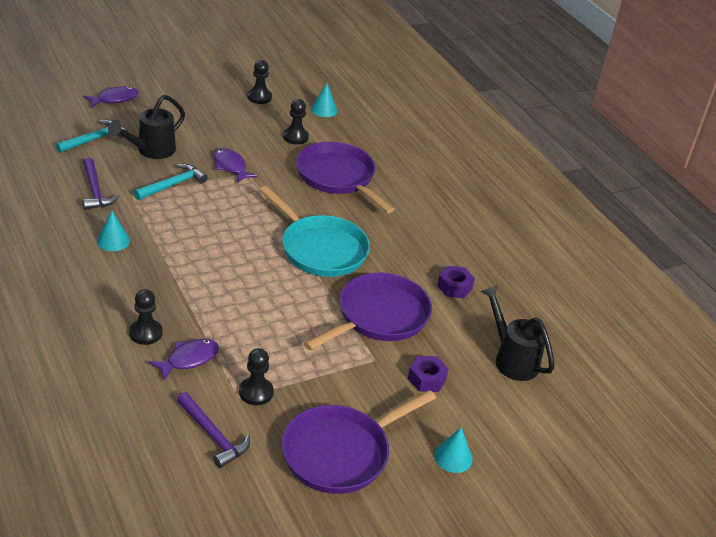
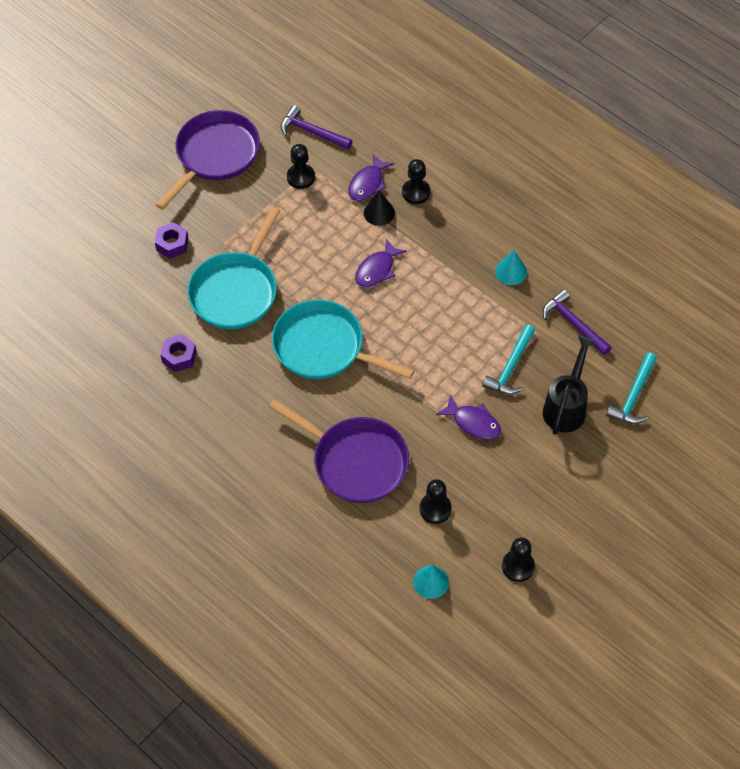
camera: 165 degrees right, 20 degrees up
purple fish [83,86,139,108] -> purple fish moved to [355,239,407,287]
purple pan [304,273,432,351] -> turquoise pan [187,207,280,329]
turquoise cone [434,427,473,473] -> none
black watering can [481,285,555,381] -> none
none -> black cone [364,191,395,226]

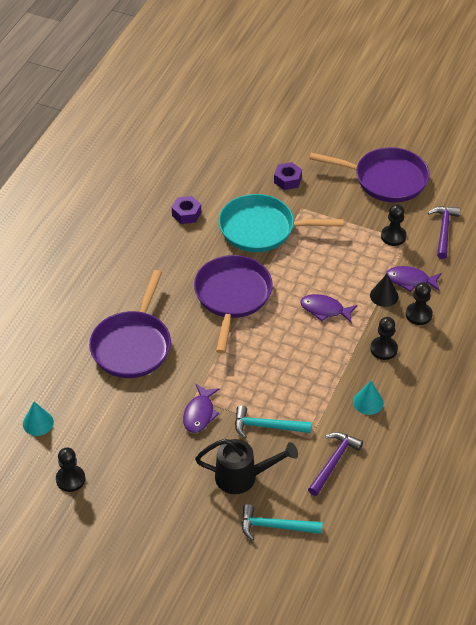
camera: 70 degrees right, 10 degrees down
turquoise pan [272,299,414,379] -> purple pan [194,255,273,354]
black pawn [419,479,452,524] -> black pawn moved to [370,317,398,360]

